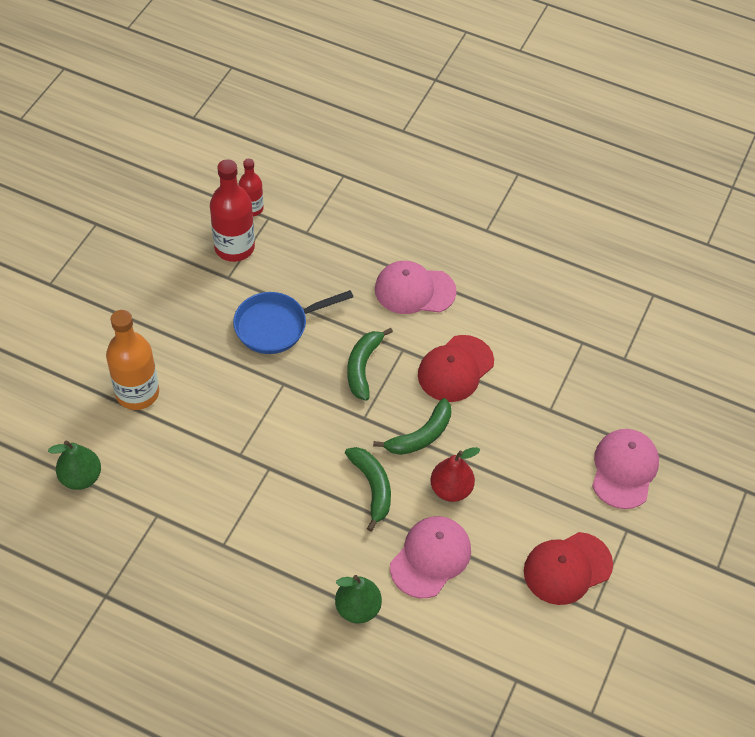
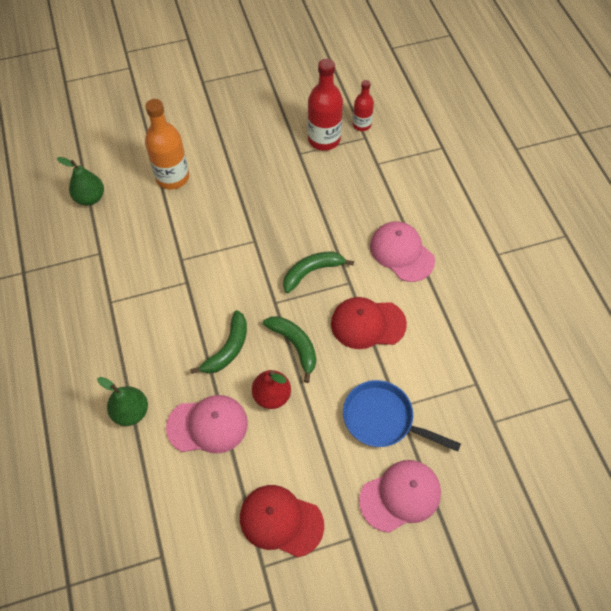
camera: 50 degrees right, 5 degrees up
blue pan [233,290,353,354] -> blue pan moved to [343,380,461,452]
green banana [373,398,451,455] -> green banana turned 135 degrees counterclockwise [263,316,316,383]

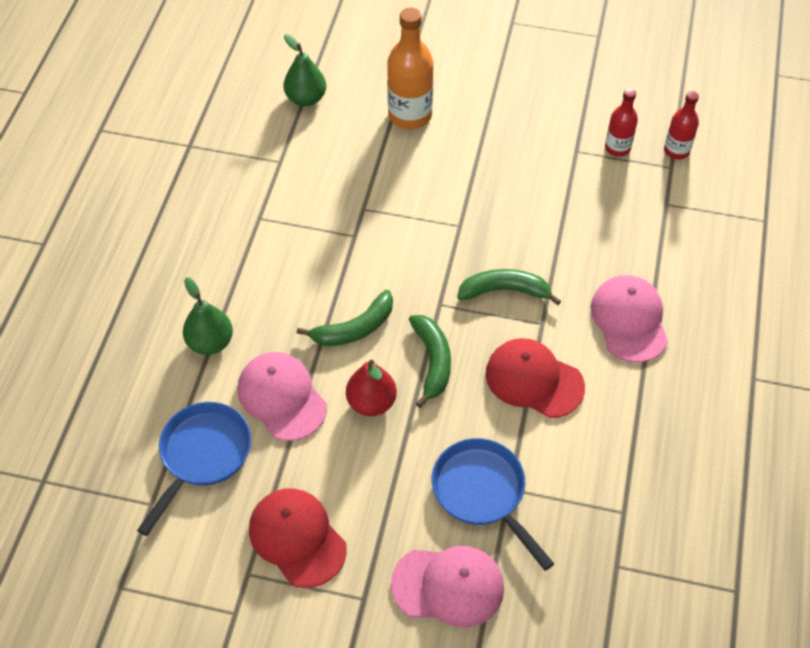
camera: 30 degrees right, 5 degrees down
pink cap [166,395,248,453] -> pink cap turned 150 degrees counterclockwise [237,352,327,441]
red bottle [308,59,343,151] -> red bottle [605,88,638,157], size x0.58
none -> blue pan [137,402,251,536]

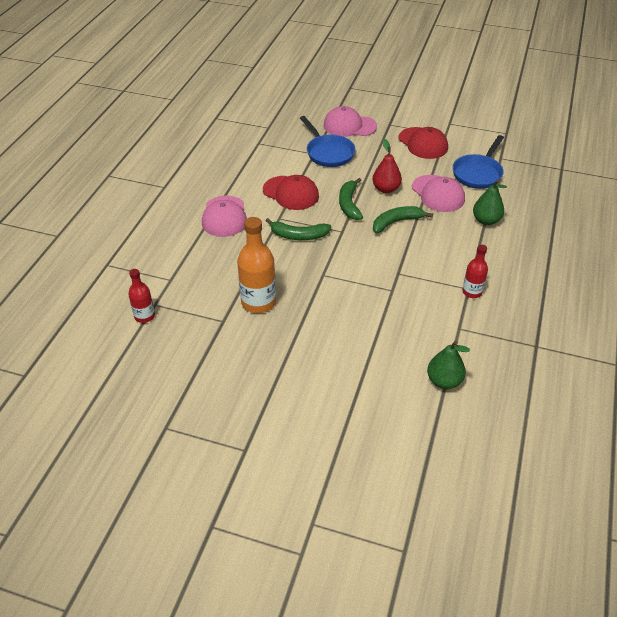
camera: 175 degrees left, 10 degrees down
orange bottle [387,7,434,129] -> orange bottle moved to [237,217,276,313]
red bottle [605,88,638,157] -> red bottle moved to [462,245,488,298]

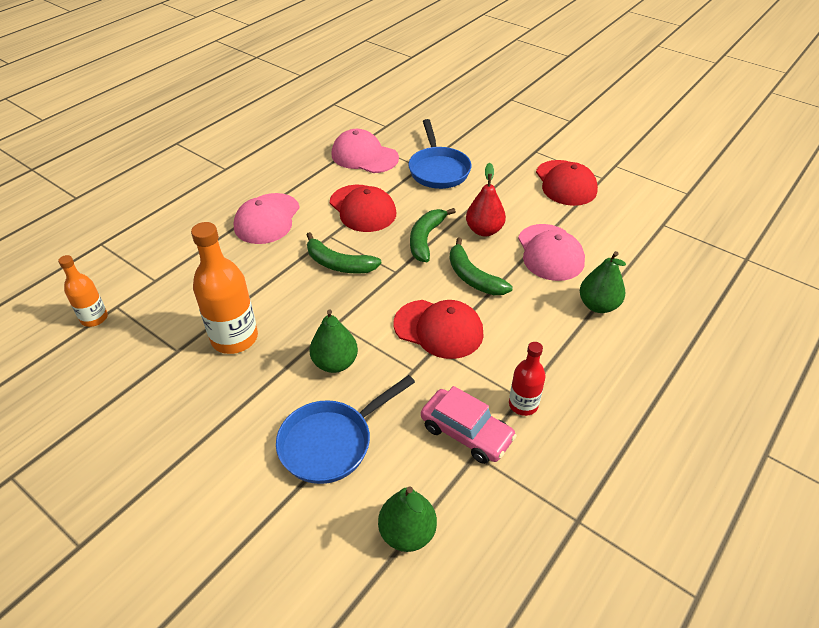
camera: 20 degrees right, 0 degrees up
red bottle [128,269,155,323] -> orange bottle [58,255,108,327]
pink cap [324,106,377,137] -> pink cap moved to [331,129,399,173]
green banana [373,206,433,233] -> green banana turned 120 degrees counterclockwise [449,237,513,295]
blue pan [453,135,504,189] -> blue pan moved to [276,375,415,484]
none -> green pear [310,309,358,373]
none -> red cap [393,300,484,359]
none -> pink car [421,386,517,464]

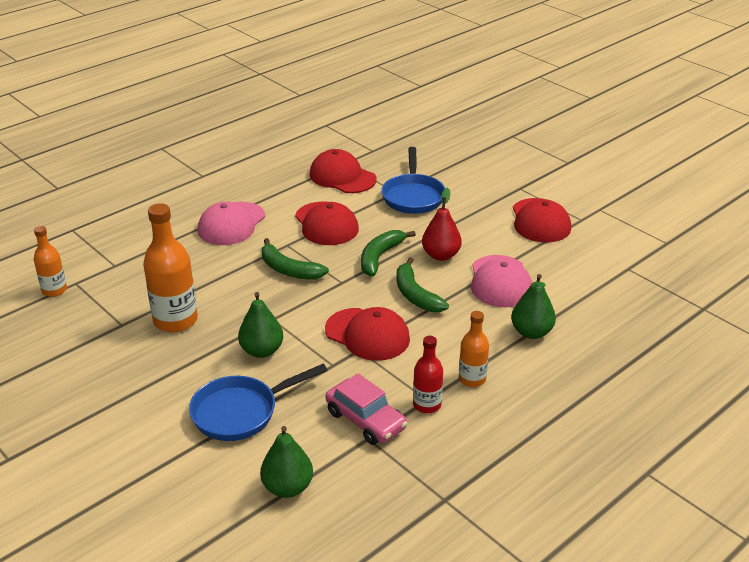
camera: 10 degrees right, 10 degrees down
pink cap [331,129,399,173] -> red cap [310,149,376,193]
none -> orange bottle [459,311,489,387]

